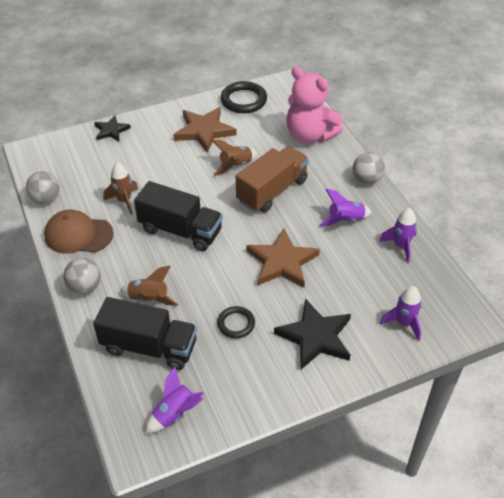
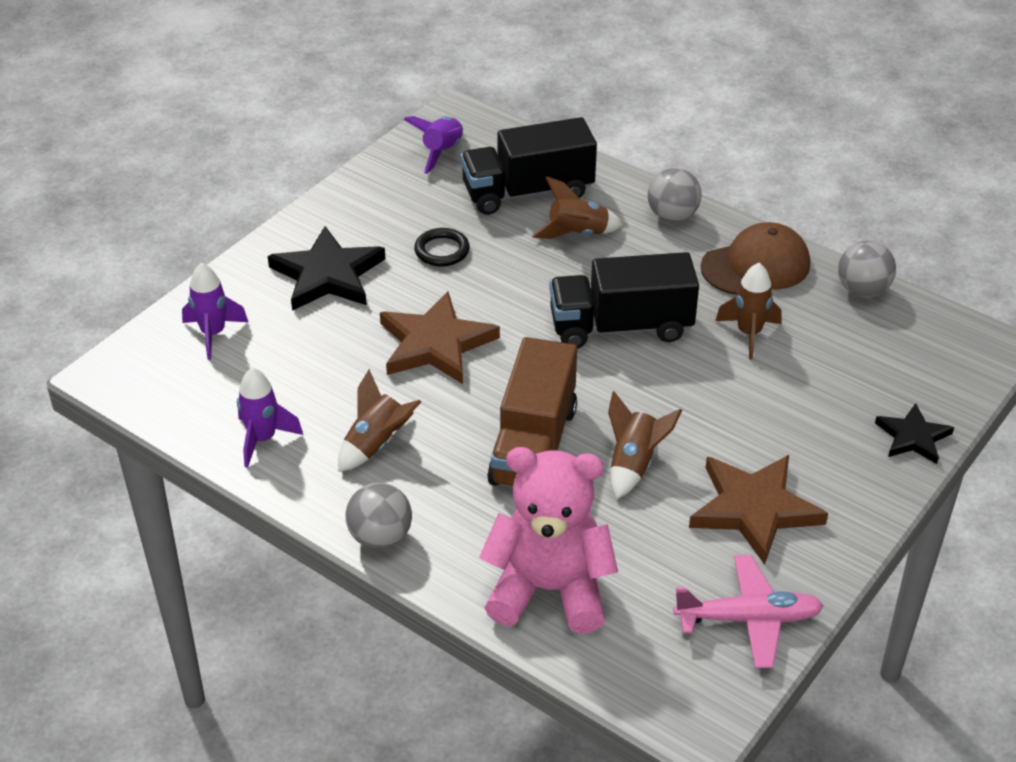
camera: 150 degrees right, 5 degrees down
black ring [221,81,267,113] -> pink plane [673,555,824,669]
purple rocket [319,189,372,226] -> brown rocket [338,369,421,472]

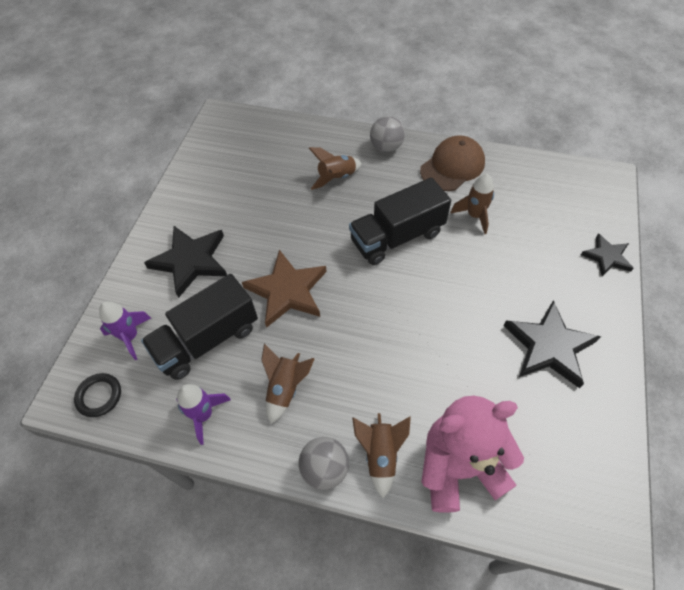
camera: 20 degrees left, 15 degrees up
purple rocket [404,116,463,174] -> none
black ring [414,228,470,266] -> black ring moved to [74,373,121,417]
black truck [460,117,597,215] -> black truck moved to [141,274,258,380]
brown truck [487,337,577,487] -> none
brown rocket [608,391,682,499] -> brown rocket moved to [352,413,411,498]
pink plane [673,555,824,669] -> none
brown star [689,455,828,565] -> black star [504,300,601,388]
grey ball [838,241,896,298] -> none

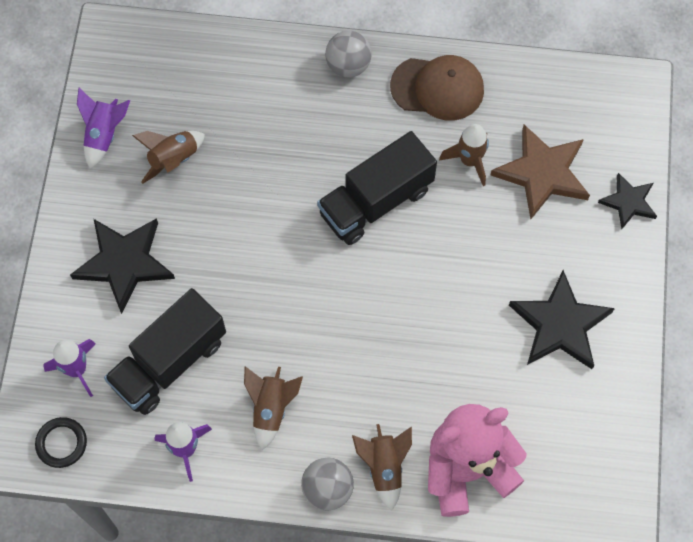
camera: 10 degrees left, 10 degrees up
brown star [242,250,327,328] -> brown star moved to [491,125,590,219]
brown rocket [309,147,362,190] -> brown rocket moved to [132,131,205,184]
brown cap [420,135,485,191] -> brown cap turned 60 degrees clockwise [390,55,484,121]
none -> purple rocket [77,88,130,169]

